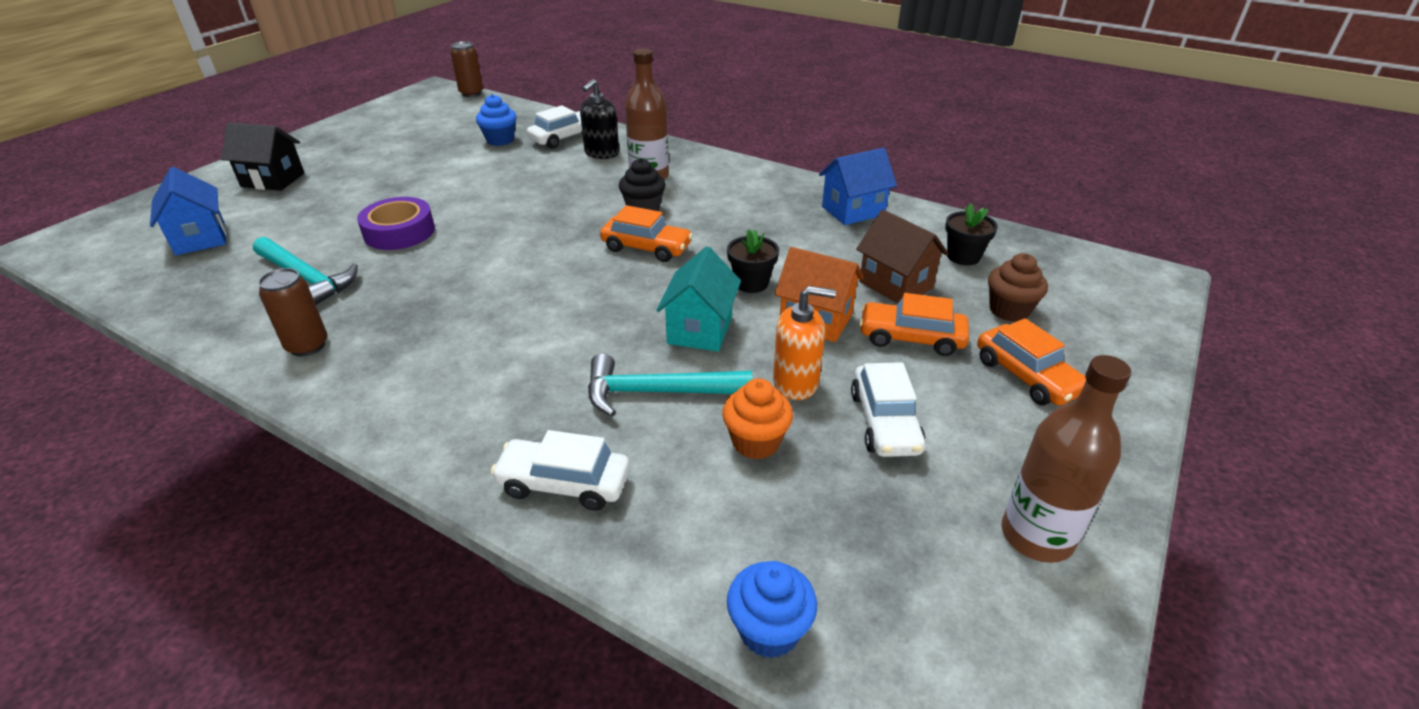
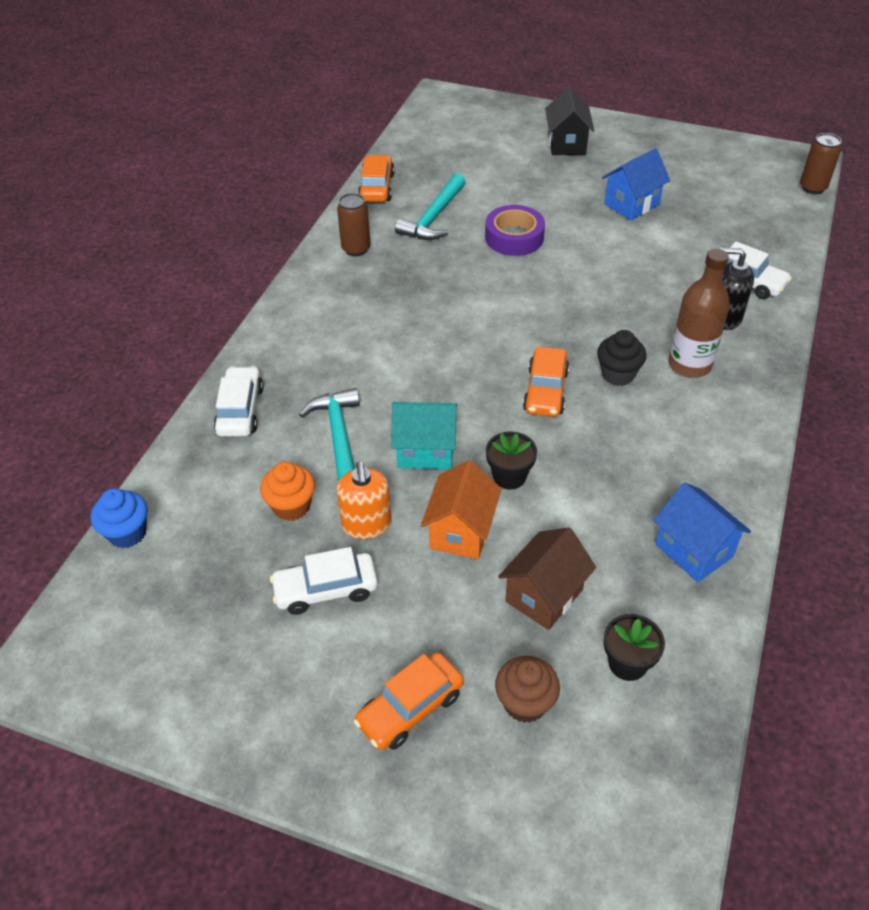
camera: 80 degrees right, 10 degrees up
blue house [150,167,227,255] -> blue house moved to [602,148,670,220]
blue cupcake [476,94,517,146] -> none
orange car [859,293,969,356] -> orange car moved to [358,155,395,202]
brown bottle [1001,355,1131,563] -> none

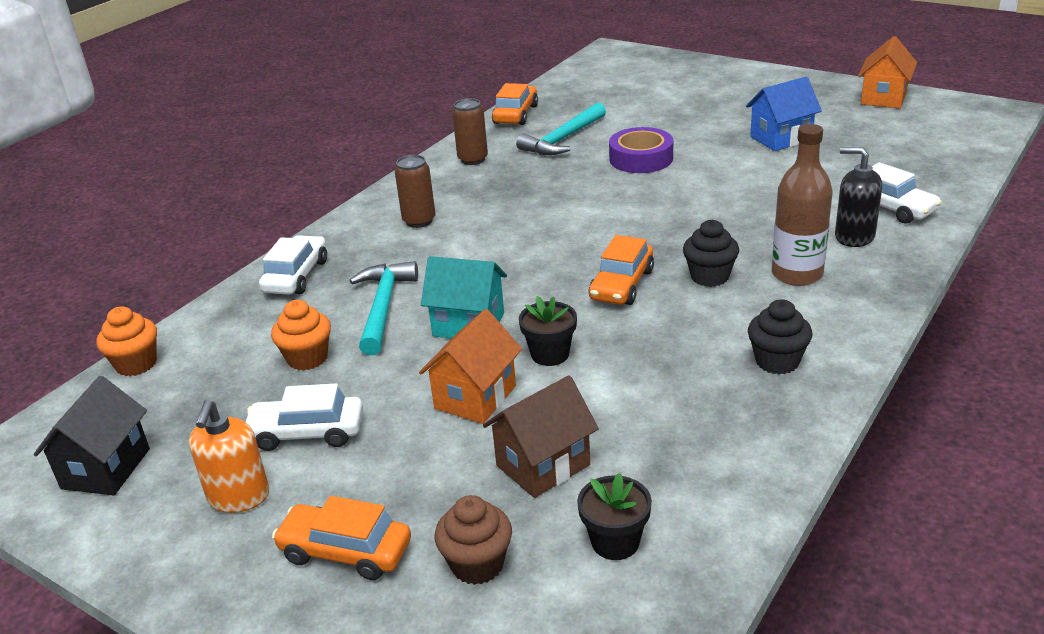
camera: 15 degrees right, 15 degrees down
blue cupcake [91,488,148,548] -> orange cupcake [96,306,157,376]
orange soap dispenser [337,461,391,539] -> orange soap dispenser moved to [189,400,269,513]
orange car [354,652,464,750] -> orange car turned 45 degrees clockwise [272,496,411,580]
black house [545,87,594,155] -> black house moved to [34,376,150,495]
blue house [653,483,751,582] -> none
brown can [800,133,841,194] -> brown can moved to [395,155,435,228]
none -> black cupcake [748,299,813,374]
none -> orange house [858,36,917,108]

